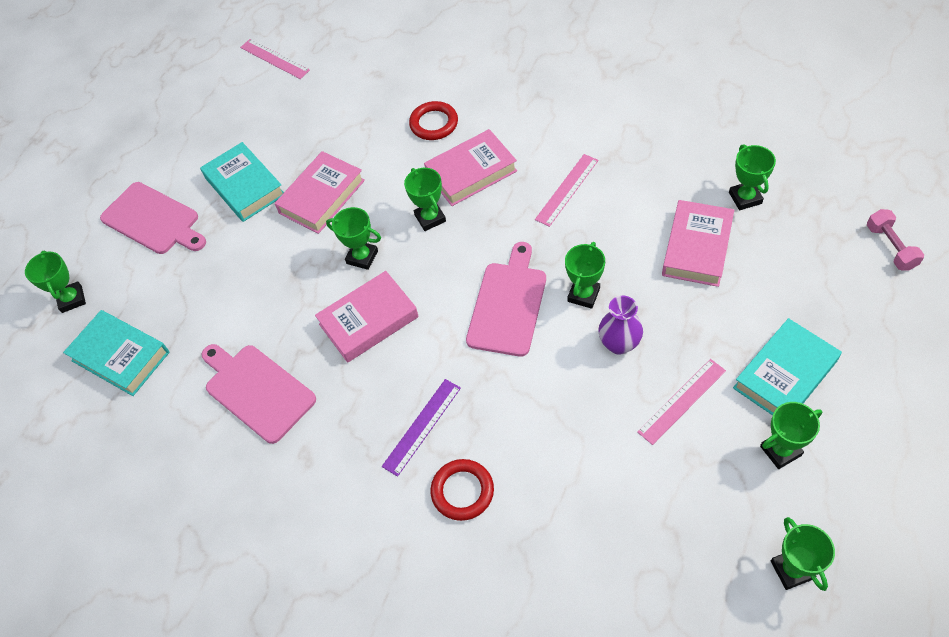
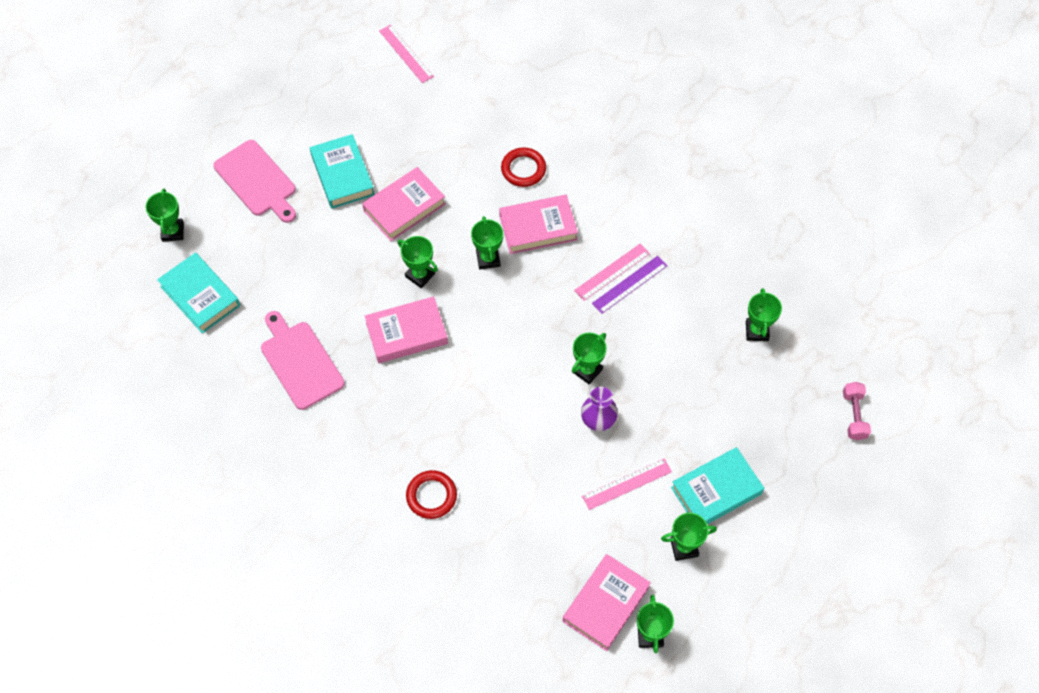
camera: 10 degrees right, 5 degrees up
purple ruler [382,379,461,477] -> purple ruler moved to [592,256,667,314]
pink cutting board [466,242,546,357] -> none
pink book [662,200,734,287] -> pink book moved to [563,554,651,651]

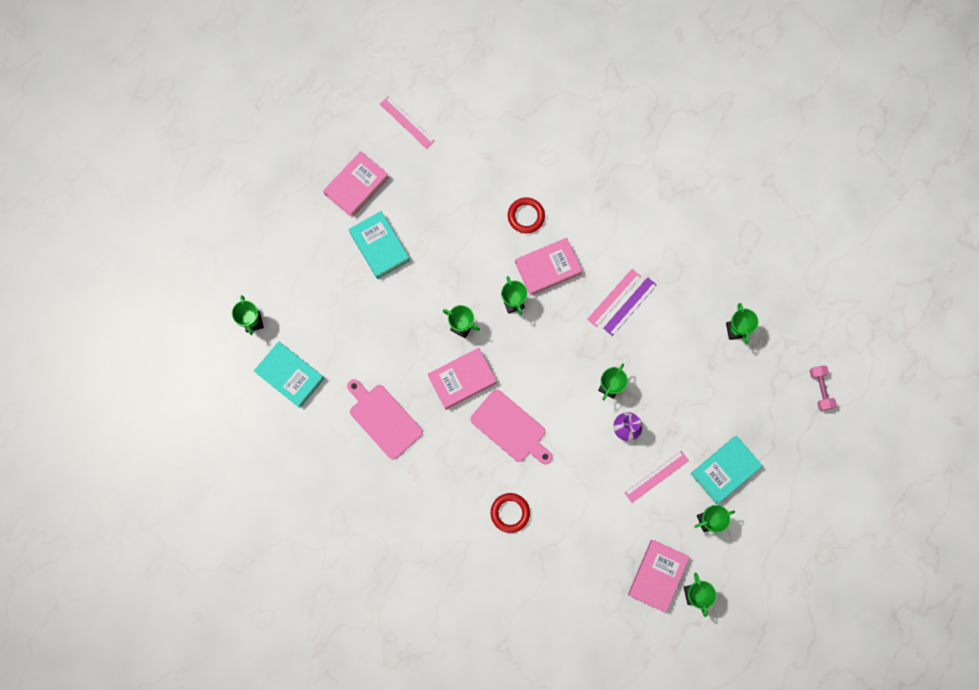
camera: 10 degrees left, 15 degrees up
pink cutting board [213,140,296,223] -> pink cutting board moved to [470,389,553,464]
pink book [362,167,446,241] -> pink book moved to [323,151,389,218]

